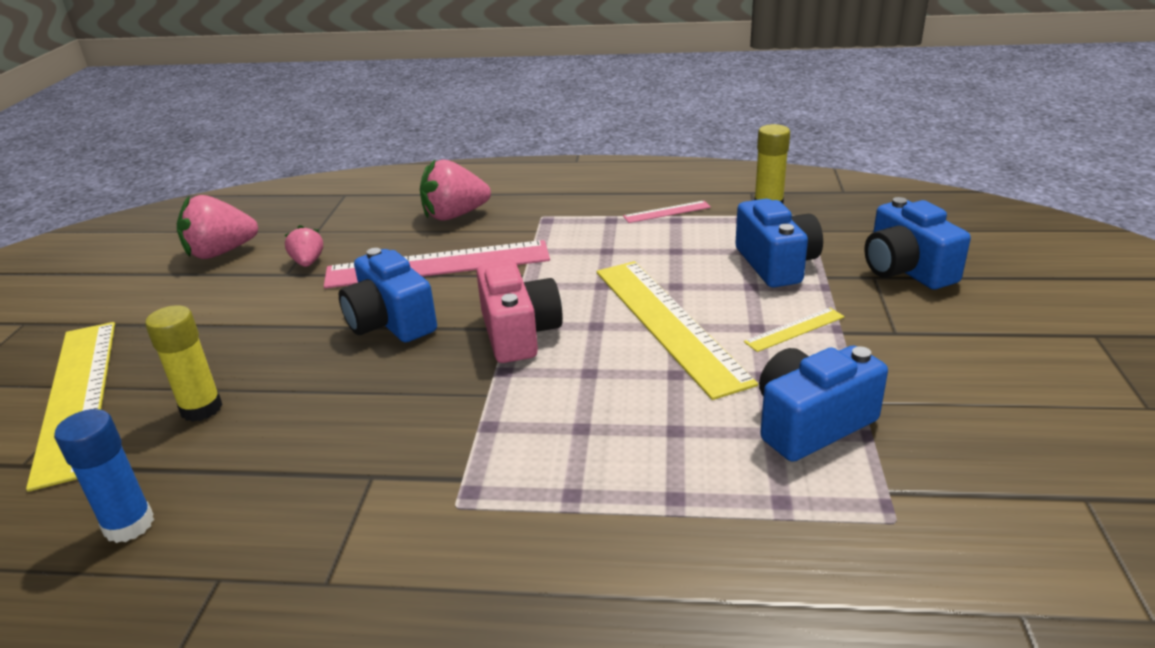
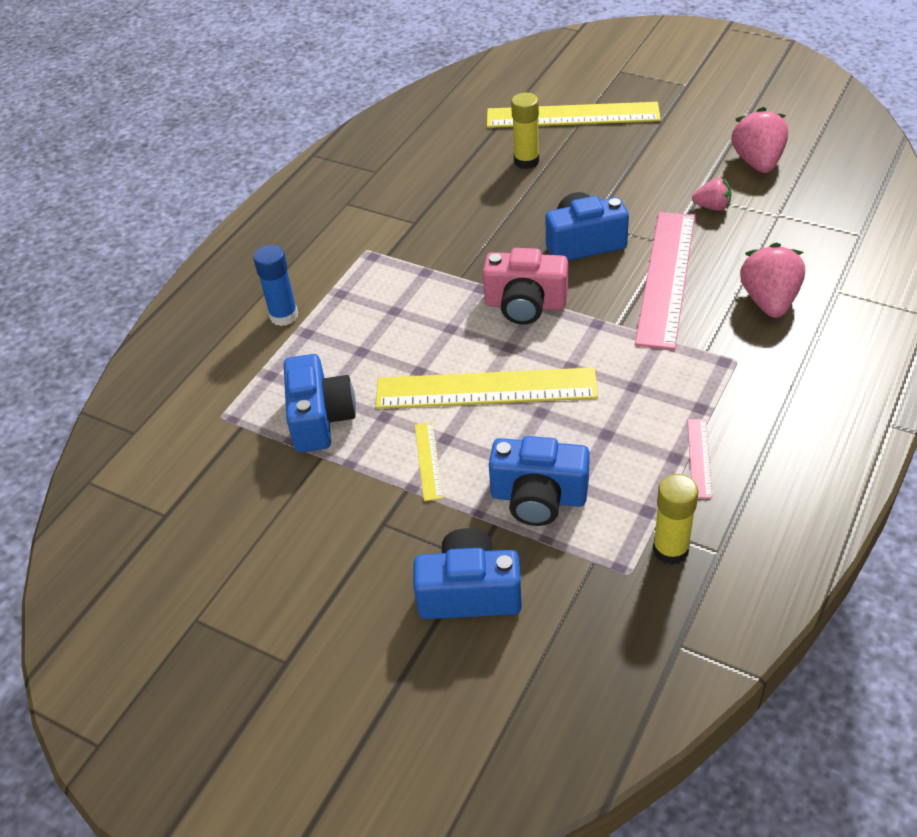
camera: 115 degrees right, 15 degrees up
blue glue stick [54,409,154,543] -> blue glue stick moved to [253,245,298,326]

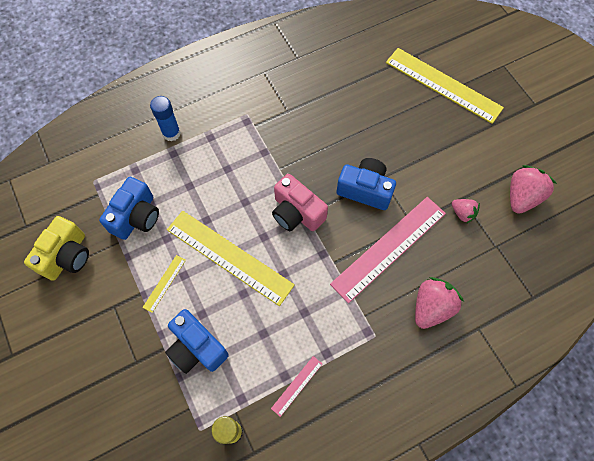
camera: 30 degrees right, 20 degrees up
blue camera [413,528,522,619] -> none
yellow glue stick [511,92,539,169] -> none
none -> yellow camera [24,216,89,281]

